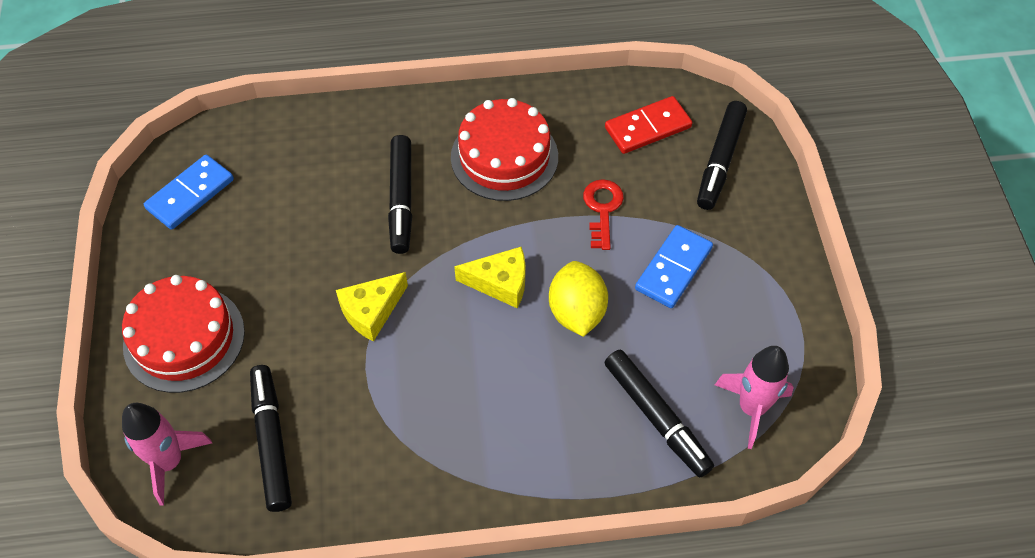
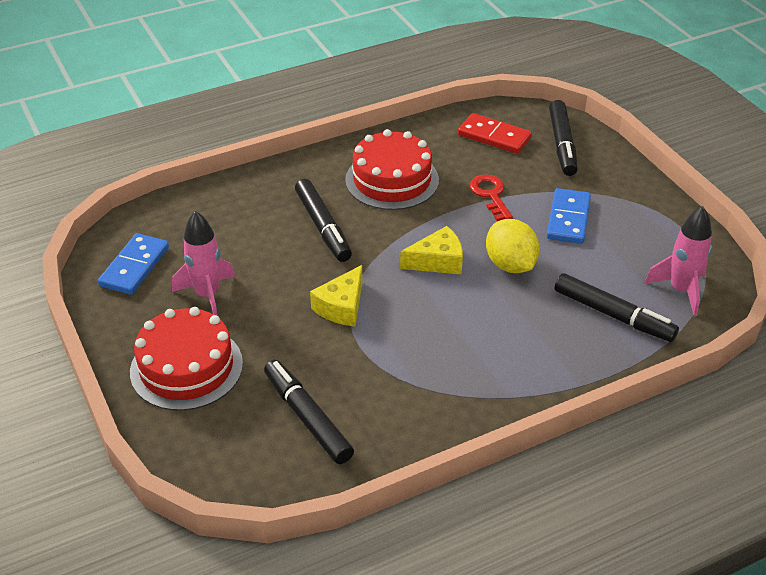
camera: 20 degrees left, 15 degrees down
pink rocket [122,403,212,506] -> pink rocket moved to [172,211,235,316]
red domino [605,96,692,154] -> red domino turned 75 degrees clockwise [458,113,532,154]

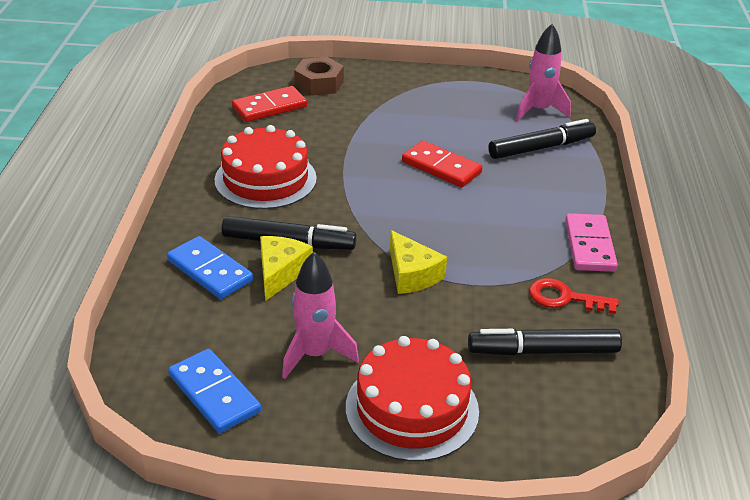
camera: 60 degrees left, 5 degrees down
yellow cheese [400,226,463,275] -> yellow cheese moved to [260,236,313,301]
red key [470,174,513,221] -> red key moved to [529,278,619,314]
yellow lemon [486,219,540,273] -> red domino [402,141,482,187]
blue domino [547,188,591,244] -> blue domino moved to [167,236,253,299]
black marker [549,100,578,176] -> brown nut [294,57,344,96]
none -> pink domino [565,213,618,272]

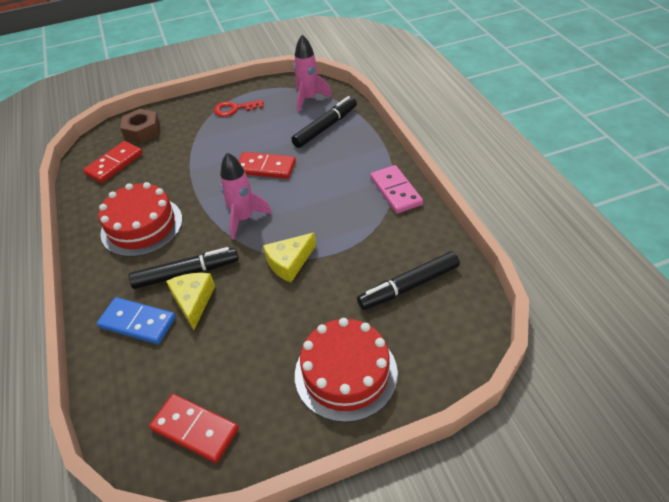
camera: 20 degrees left, 10 degrees up
blue domino [168,349,261,433] -> red domino [149,394,239,463]
pink rocket [282,252,359,379] -> pink rocket moved to [220,152,272,240]
yellow cheese [390,230,447,294] -> yellow cheese turned 105 degrees clockwise [263,233,316,283]
red key [529,278,619,314] -> red key moved to [214,100,264,117]

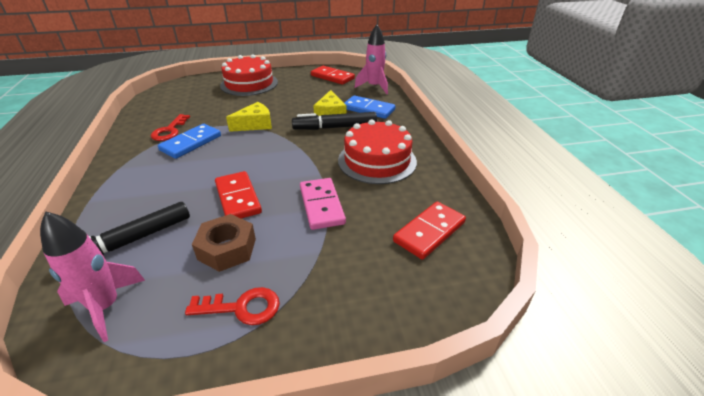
camera: 175 degrees left, 10 degrees down
brown nut [120,109,160,143] -> brown nut moved to [192,214,256,272]
pink rocket [220,152,272,240] -> pink rocket moved to [354,24,388,94]
red domino [239,152,296,179] -> red domino turned 45 degrees clockwise [215,171,262,219]
black marker [357,251,460,310] -> none
pink domino [370,165,423,214] -> pink domino moved to [300,178,346,230]
none -> red key [151,114,190,141]
none -> blue domino [158,124,221,159]

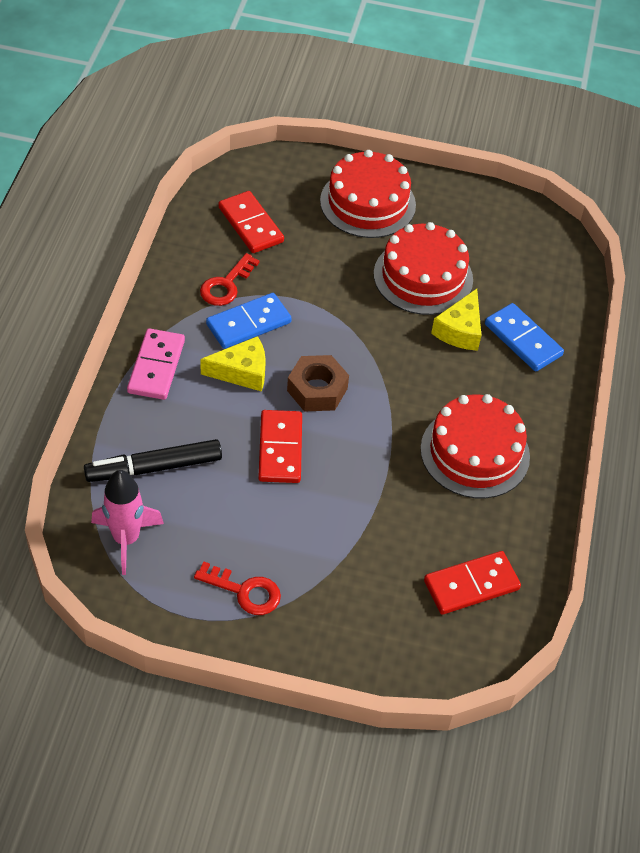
camera: 20 degrees right, 15 degrees up
brown nut [192,214,256,272] -> brown nut moved to [287,355,349,412]
yellow cheese [226,102,272,132] -> yellow cheese moved to [200,336,266,392]
black marker [292,112,377,130] -> none
pink domino [300,178,346,230] -> pink domino moved to [127,328,185,400]
red domino [311,66,355,85] -> red domino moved to [219,191,284,253]
pink rocket [354,24,388,94] -> none
none -> red cake [374,222,473,315]

